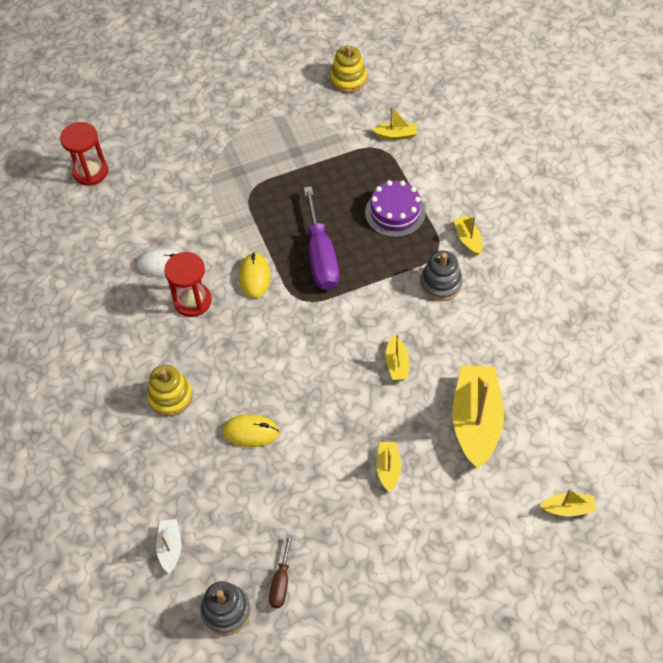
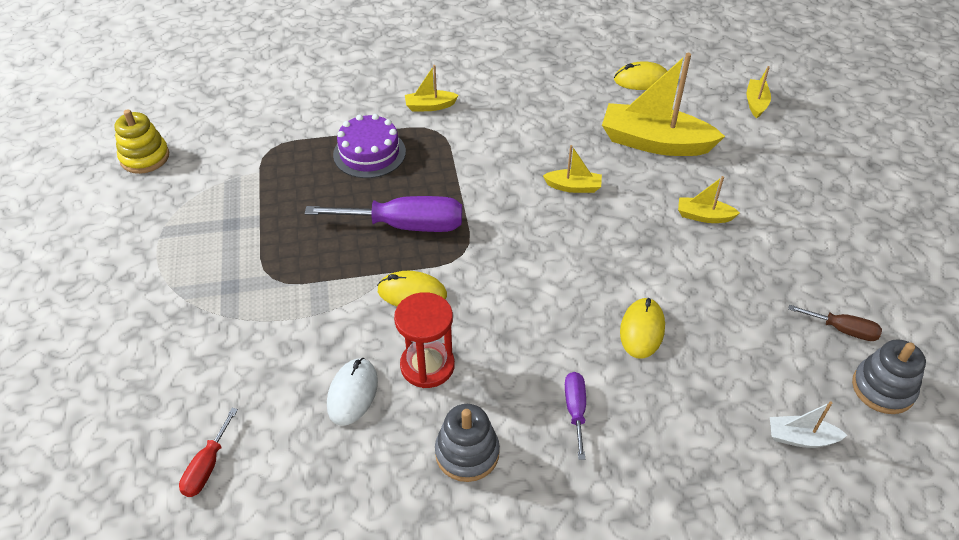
camera: 80 degrees left, 10 degrees down
red hourglass [60,122,108,186] -> none
yellow stacking toy [147,365,193,416] -> purple screwdriver [565,372,586,460]
yellow boat [372,106,417,140] -> none
grey stacking toy [420,251,463,301] -> grey stacking toy moved to [435,404,500,482]
none -> red screwdriver [179,408,238,497]
none -> yellow mouse [614,61,667,90]

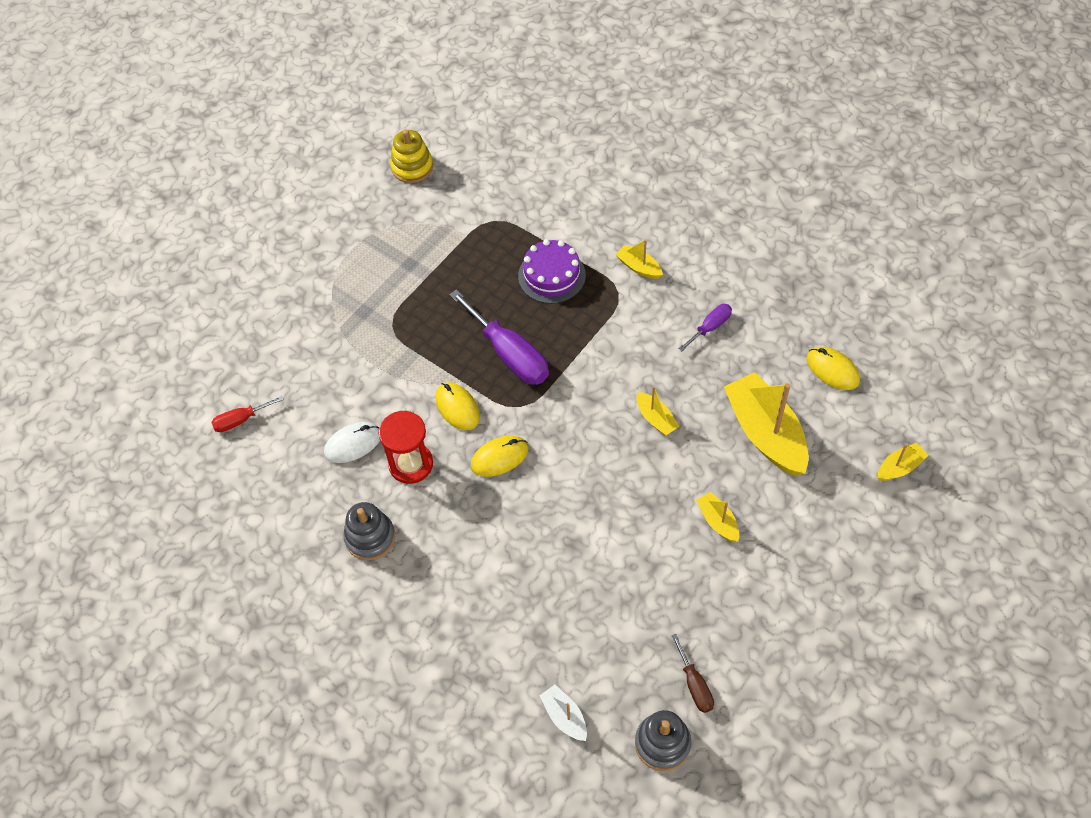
camera: 50 degrees right, 10 degrees up
purple screwdriver [565,372,586,460] -> purple screwdriver moved to [678,304,732,351]
yellow mouse [620,298,665,359] -> yellow mouse moved to [471,436,529,477]

